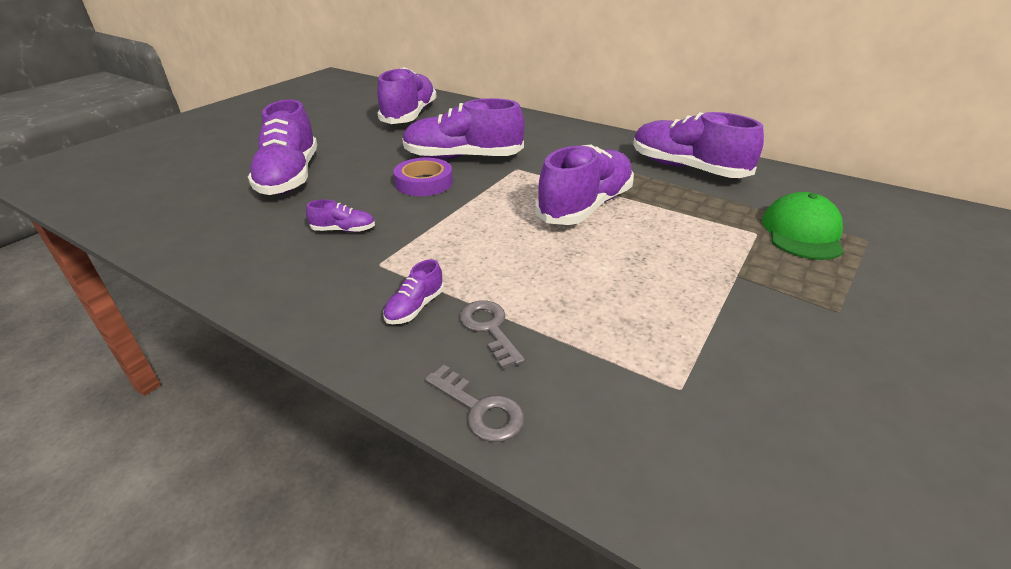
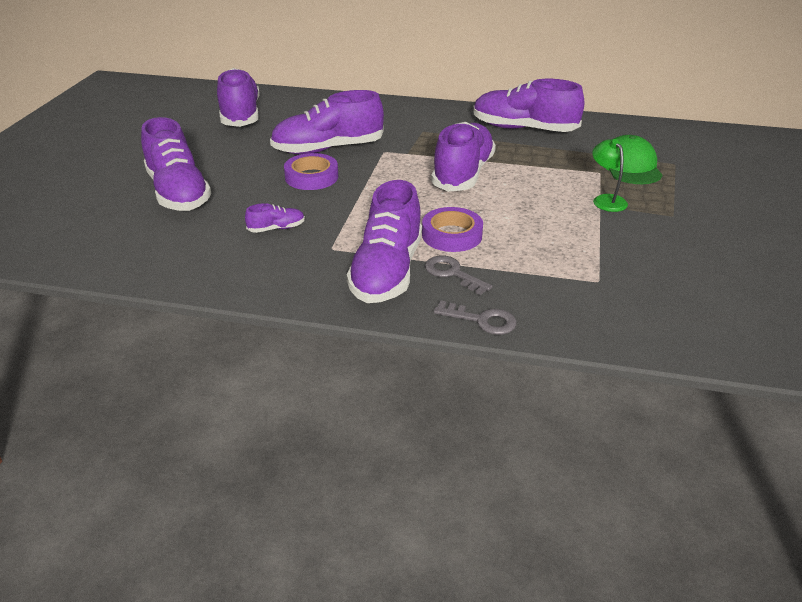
camera: 20 degrees left, 0 degrees up
purple shoe [383,259,444,324] -> purple shoe [347,180,422,303], size x2.32
none -> purple tape [422,207,483,252]
none -> green lamp [592,139,628,212]

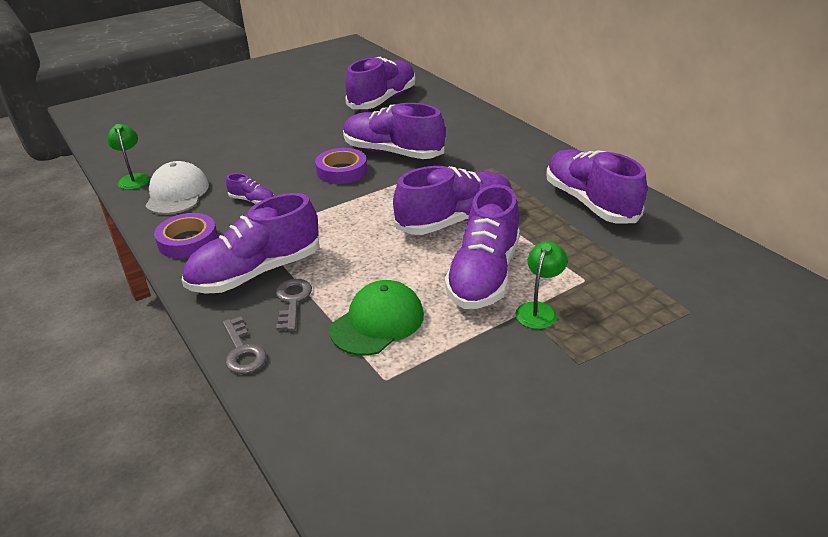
camera: 45 degrees right, 0 degrees up
purple shoe [141,117,211,211] -> purple shoe moved to [445,185,520,309]
purple tape [422,207,483,252] -> purple tape moved to [154,213,218,258]
green cap [602,135,663,184] -> green cap moved to [330,280,424,356]
none -> green lamp [107,124,150,190]
none -> white cap [145,161,209,214]

